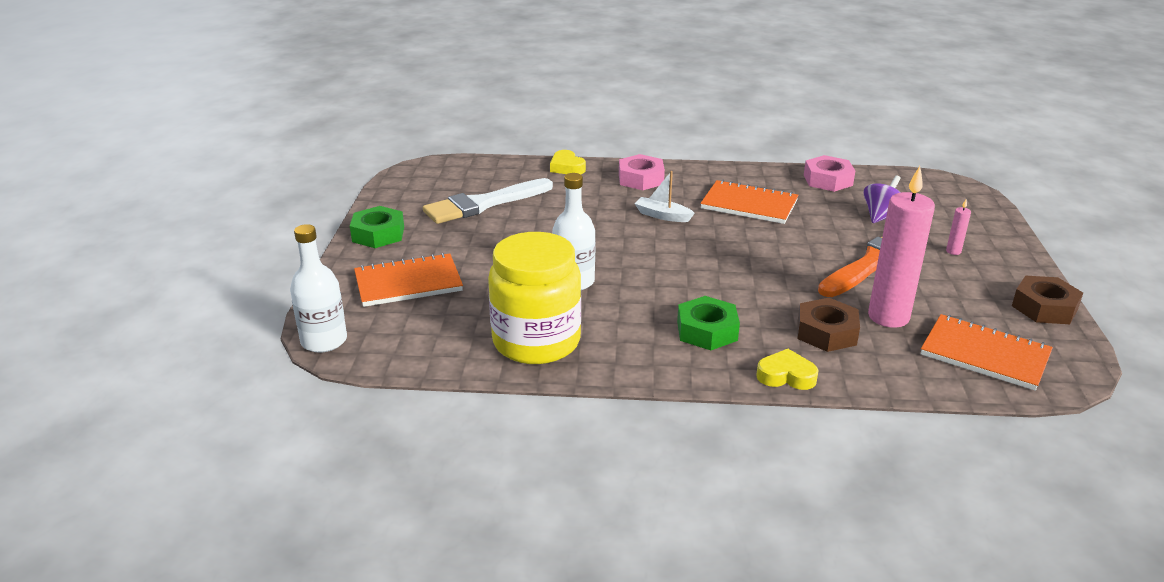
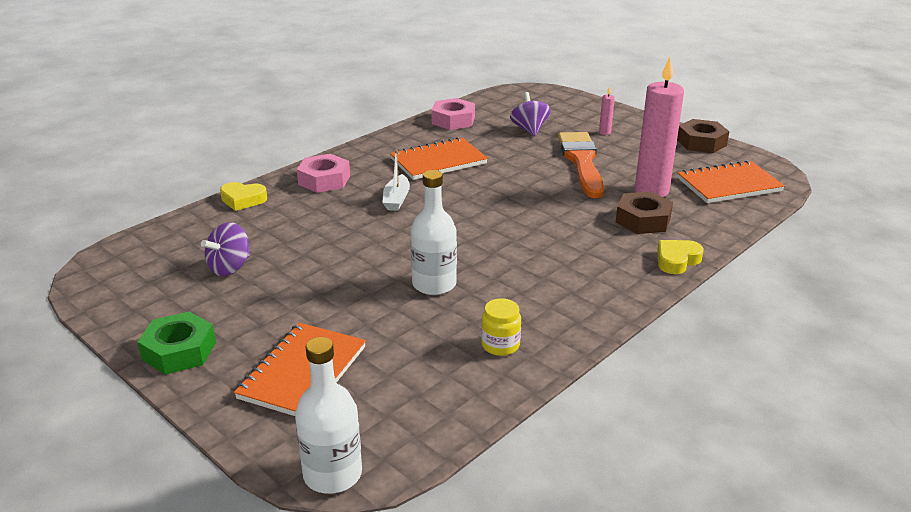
camera: 50 degrees left, 0 degrees up
white brush [423,178,553,224] -> purple spinning top [201,222,250,276]
yellow jar [488,232,581,364] -> yellow jar [481,298,521,356], size x0.41
white boat [634,171,695,222] -> white boat turned 60 degrees counterclockwise [382,149,410,211]
green nut [677,296,740,350] -> none

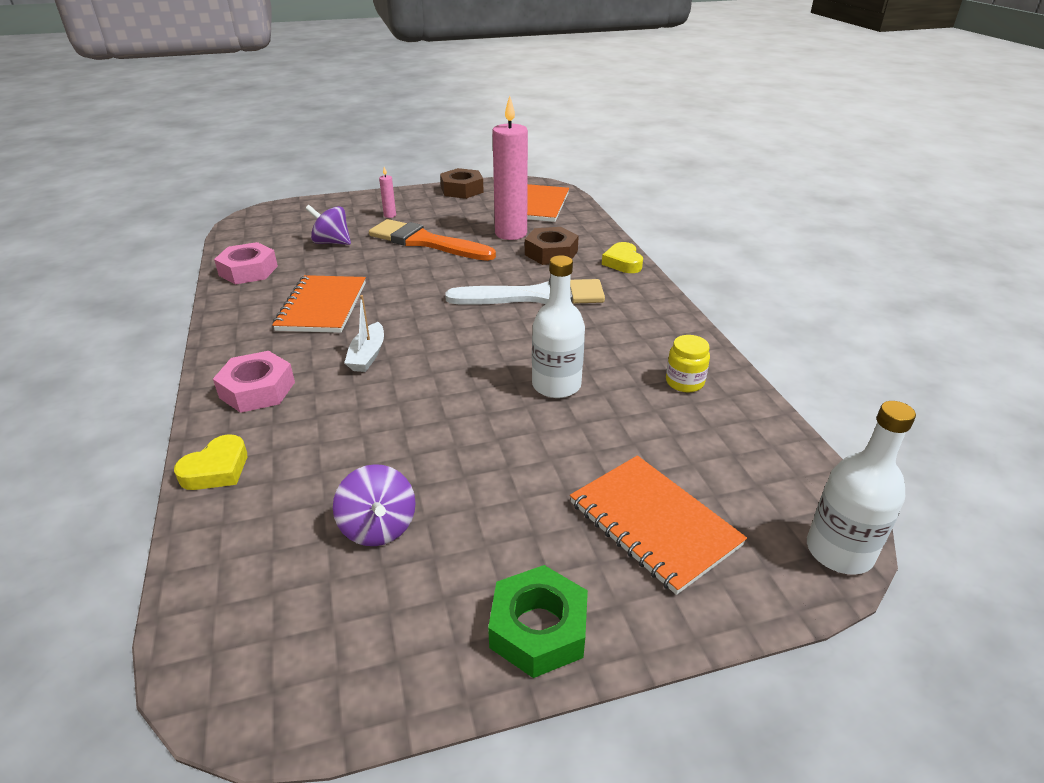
camera: 60 degrees left, 5 degrees up
white boat [382,149,410,211] -> white boat turned 60 degrees clockwise [344,295,384,372]
none -> white brush [445,278,605,305]

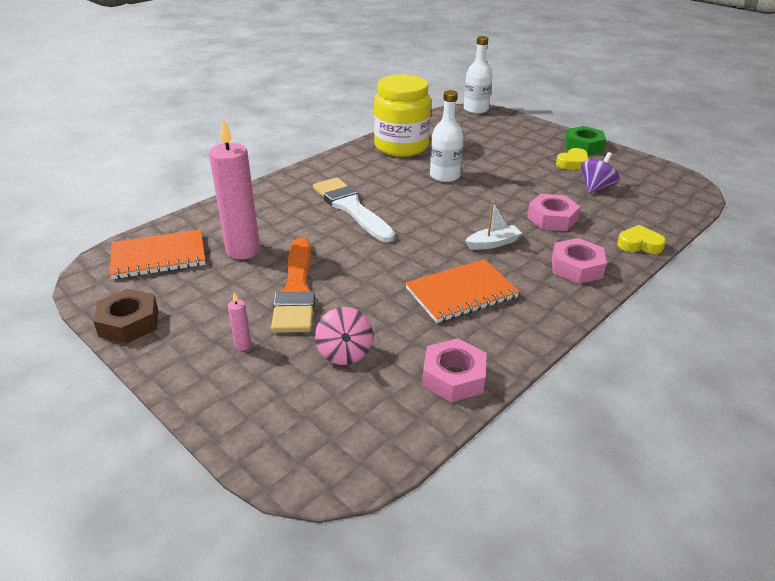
camera: 120 degrees left, 0 degrees up
purple spinning top [305,205,351,245] -> pink spinning top [315,307,373,365]
brown nut [525,227,579,265] -> none
orange notebook [570,455,747,595] -> none
yellow heart [602,242,643,273] -> yellow heart moved to [556,148,589,170]
yellow jar [666,335,710,392] -> yellow jar [374,74,431,157], size x2.45
none -> pink nut [527,194,581,231]

